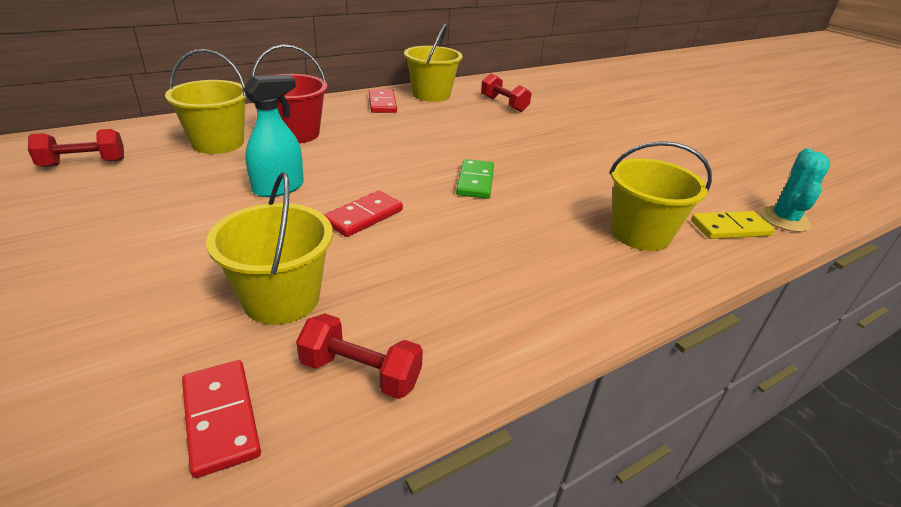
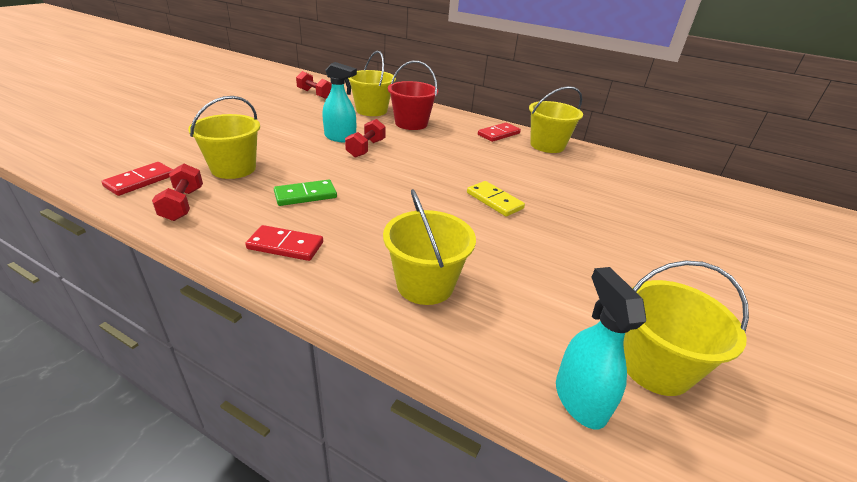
camera: 60 degrees right, 0 degrees up
red domino [324,191,403,237] -> red domino moved to [245,225,323,261]
green domino [456,159,494,199] -> green domino moved to [274,180,337,206]
red dumbbell [481,74,532,112] -> red dumbbell moved to [345,119,386,158]
yellow domino [691,211,775,239] -> yellow domino moved to [467,181,525,216]
turquoise cactus [760,148,830,232] -> turquoise spray bottle [556,267,646,429]
none -> yellow bucket [623,261,749,396]

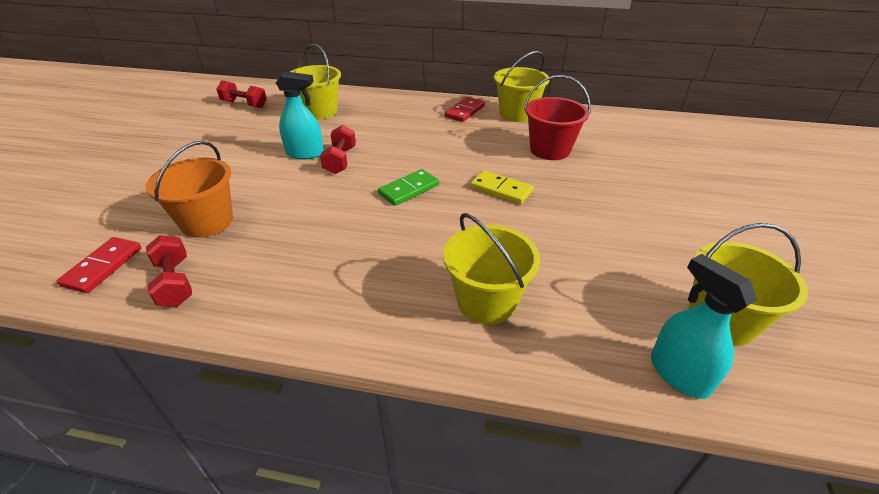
camera: 15 degrees left, 5 degrees up
yellow bucket [188,96,260,179] -> orange bucket [146,141,233,238]
red domino [245,225,323,261] -> none
green domino [274,180,337,206] -> green domino moved to [378,169,439,206]
red bucket [388,61,438,130] -> red bucket moved to [524,75,591,160]

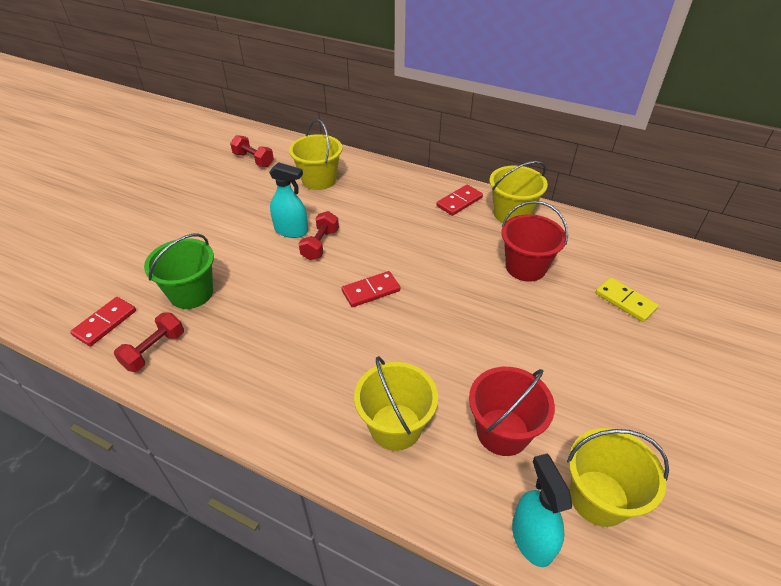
camera: 15 degrees right, 5 degrees up
orange bucket [146,141,233,238] -> green bucket [144,234,214,309]
red dumbbell [146,235,192,307] -> red dumbbell turned 45 degrees clockwise [114,313,184,372]
green domino [378,169,439,206] -> red domino [342,271,401,307]
yellow domino [470,170,533,204] -> yellow domino moved to [595,277,659,322]
none -> red bucket [469,367,555,456]

